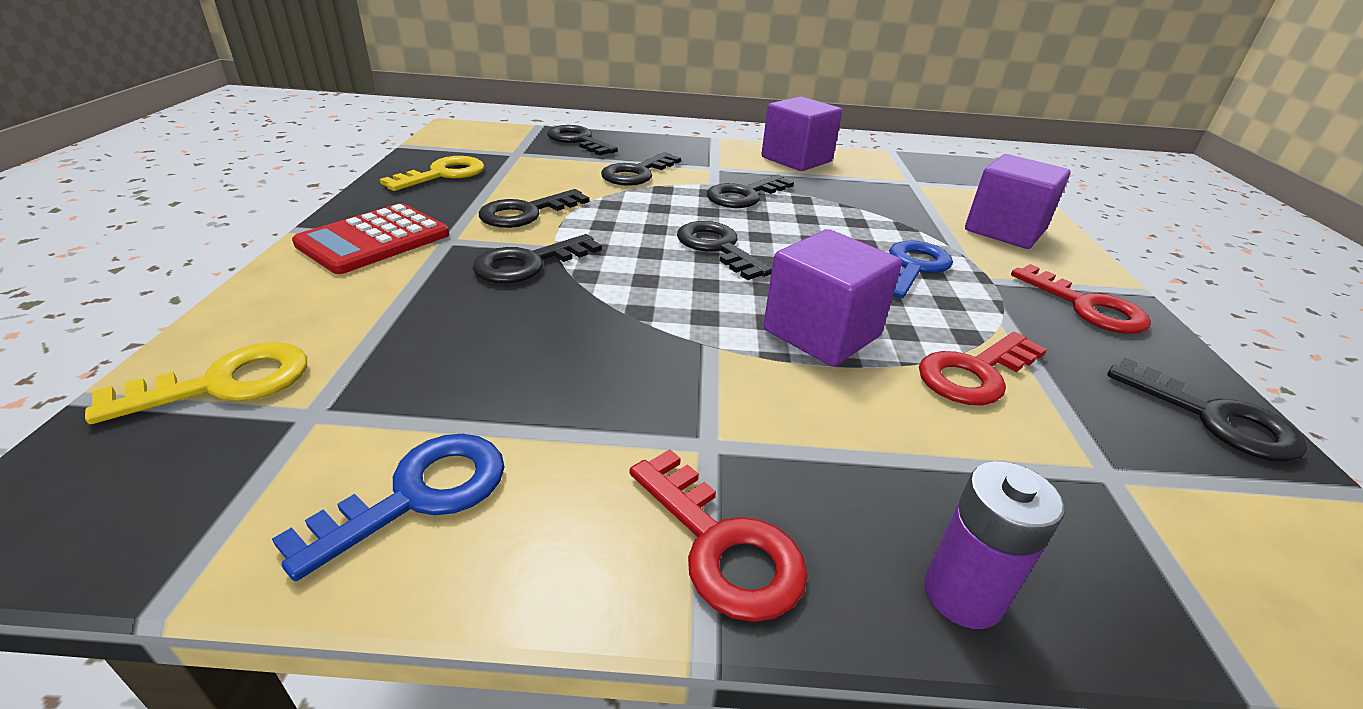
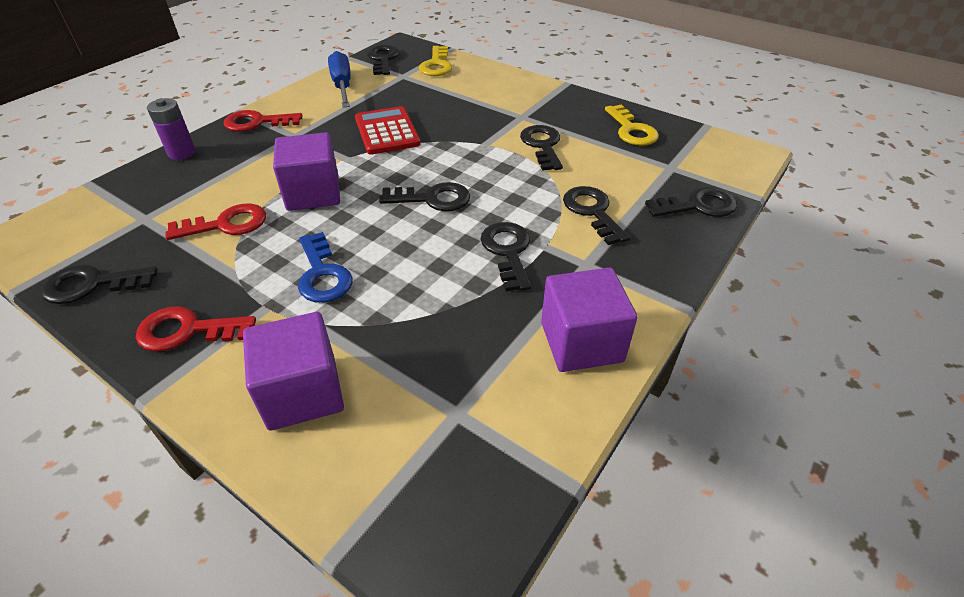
camera: 125 degrees right, 10 degrees up
blue key [272,434,505,581] -> blue screwdriver [328,51,351,108]
red calculator [292,203,449,274] -> red calculator moved to [355,106,421,154]
black key [473,234,602,283] -> black key moved to [367,45,400,75]
red key [919,332,1047,405] -> red key turned 75 degrees clockwise [165,204,266,240]

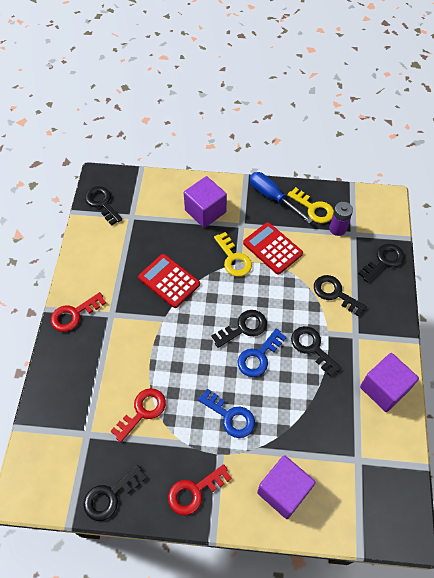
camera: 30 degrees left, 15 degrees up
purple battery [147,98,196,160] -> purple battery moved to [329,202,353,236]
purple cube [273,132,340,211] -> purple cube moved to [184,176,227,228]
blue screwdriver [328,51,351,108] -> blue screwdriver moved to [250,172,313,223]
yellow key [419,46,452,76] -> yellow key moved to [214,232,252,277]
black key [520,125,563,171] -> red calculator [243,222,303,274]
none -> blue key [237,329,287,377]

